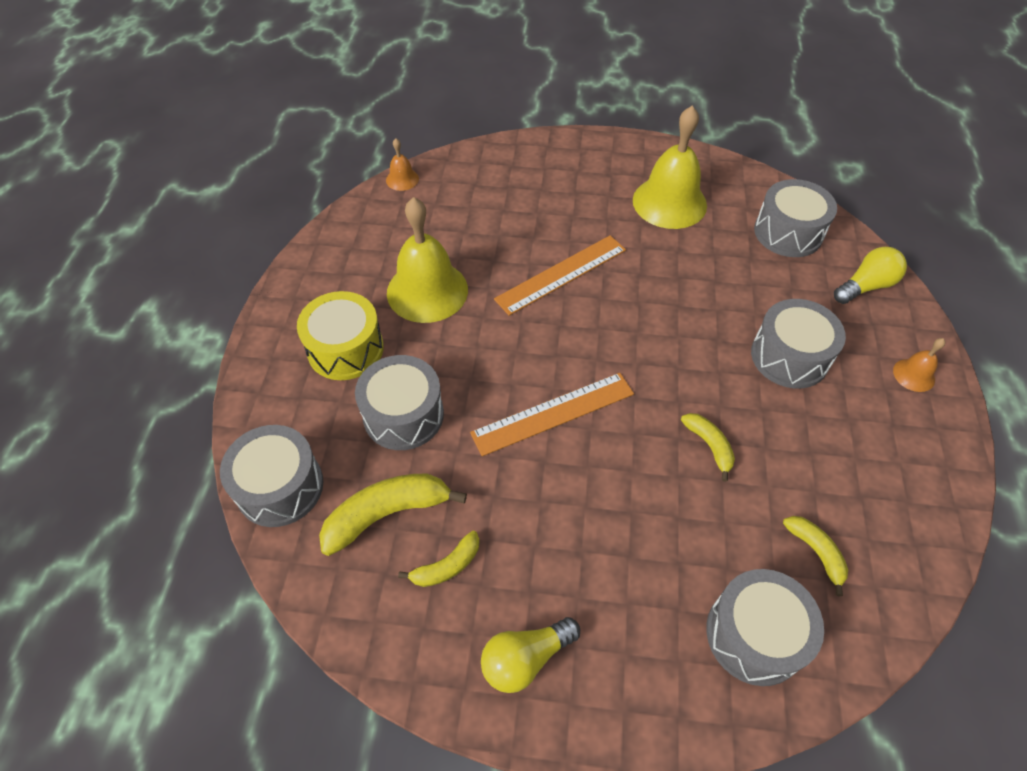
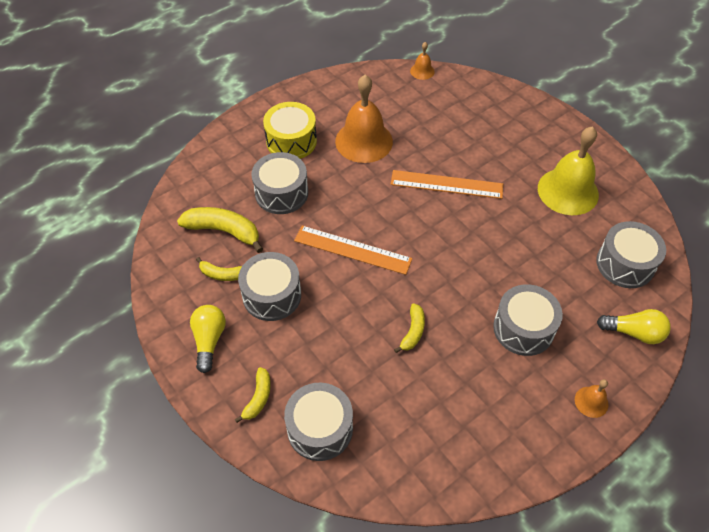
camera: 45 degrees right, 0 degrees up
grey drum [220,425,323,527] -> grey drum moved to [238,252,301,321]
yellow bell [387,197,468,323] -> orange bell [335,75,393,163]
yellow light bulb [481,617,580,693] -> yellow light bulb turned 75 degrees clockwise [190,305,226,373]
yellow banana [783,516,848,596] -> yellow banana moved to [235,367,271,423]

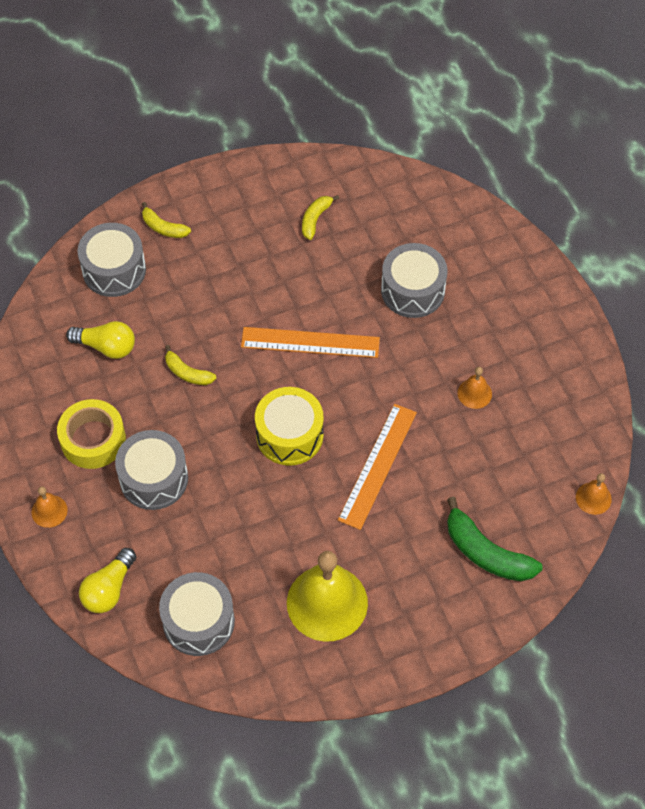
camera: 105 degrees right, 5 degrees up
yellow banana [177,207,263,253] -> none
yellow light bulb [190,305,226,373] -> yellow light bulb moved to [66,321,135,359]
grey drum [238,252,301,321] -> none
yellow drum [263,102,317,159] -> yellow drum moved to [255,387,323,466]
orange ruler [294,226,412,275] -> orange ruler turned 60 degrees clockwise [241,327,380,358]
orange bell [335,75,393,163] -> orange bell [458,367,492,409], size x0.46
none -> yellow tape [57,399,126,469]
none -> green banana [447,497,543,581]

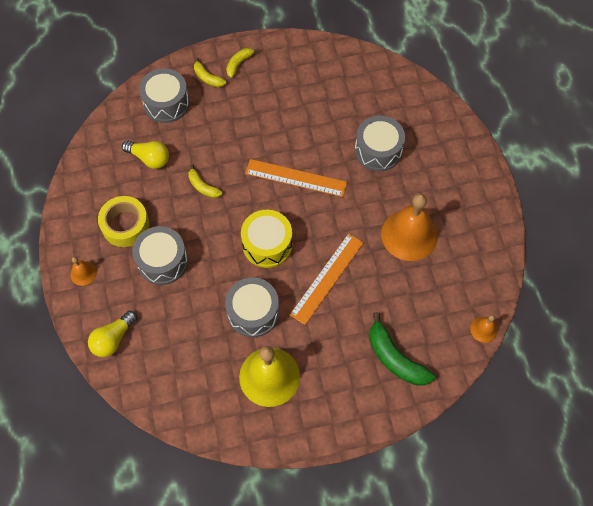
camera: 10 degrees right, 5 degrees up
grey drum [159,572,235,656] -> grey drum moved to [225,277,279,337]
yellow banana [302,195,339,240] -> yellow banana moved to [226,48,259,78]
orange bell [458,367,492,409] -> orange bell [381,194,438,261], size x2.19

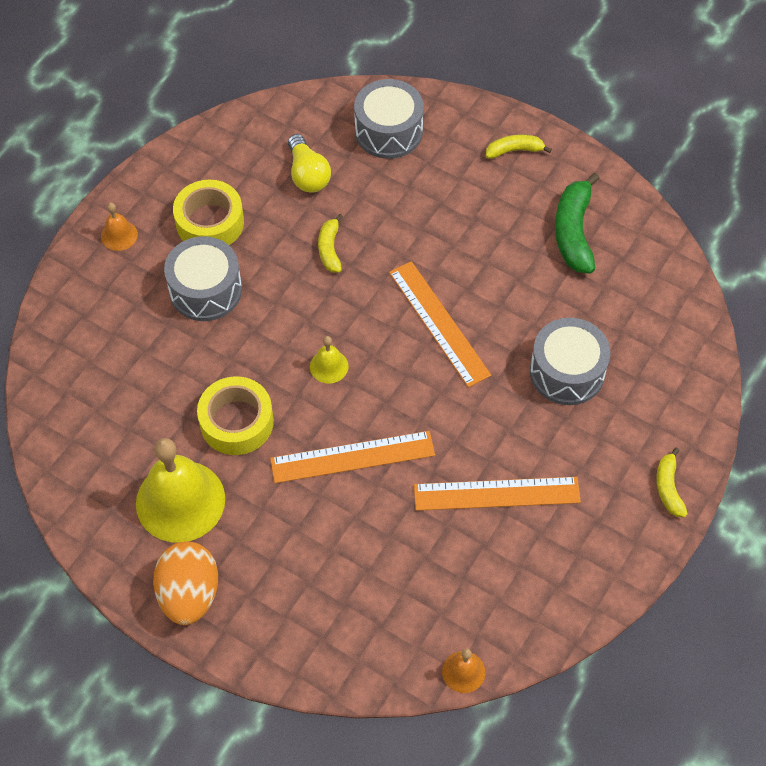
camera: 45 degrees right, 5 degrees down
yellow light bulb [88,311,137,357] -> none
yellow banana [194,57,226,87] -> yellow banana moved to [656,447,688,517]
grey drum [225,277,279,337] -> yellow tape [197,376,274,455]
yellow drum [241,210,292,268] -> yellow bell [310,336,349,383]
green banana [369,312,435,386] -> green banana moved to [555,173,600,274]
orange bell [381,194,438,261] -> orange ruler [414,477,581,511]
none -> orange egg [153,542,218,625]

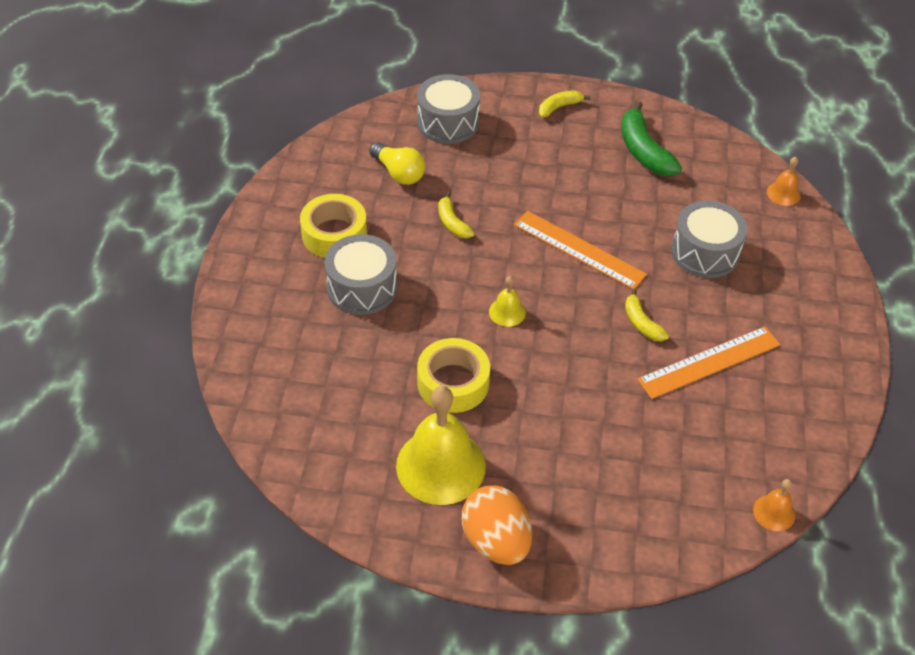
camera: 25 degrees left, 10 degrees down
orange bell [101,203,138,251] -> orange bell moved to [767,157,801,206]
orange ruler [270,431,435,483] -> none
yellow banana [656,447,688,517] -> yellow banana moved to [625,289,669,341]

